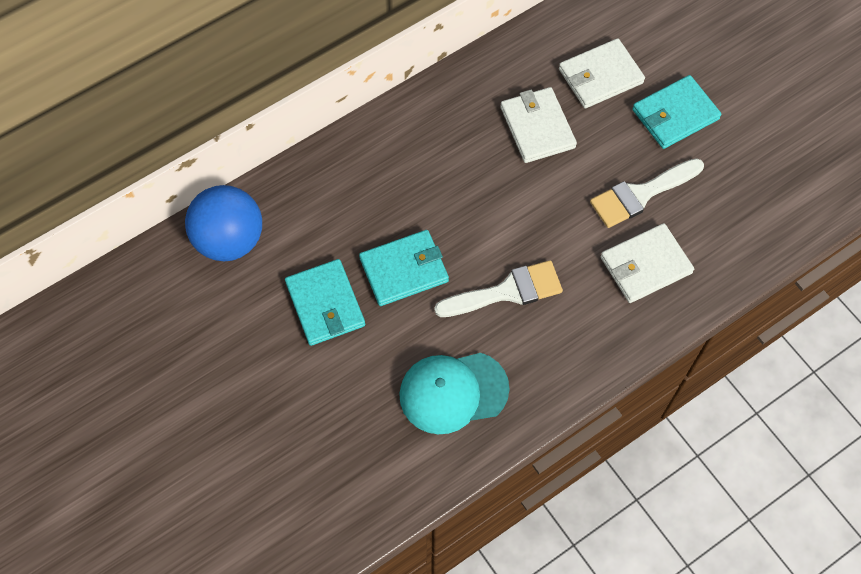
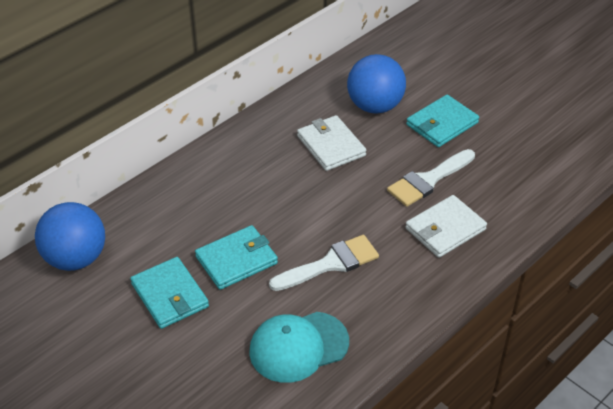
camera: 10 degrees left, 20 degrees down
white wallet [559,38,645,108] -> blue ball [347,54,406,114]

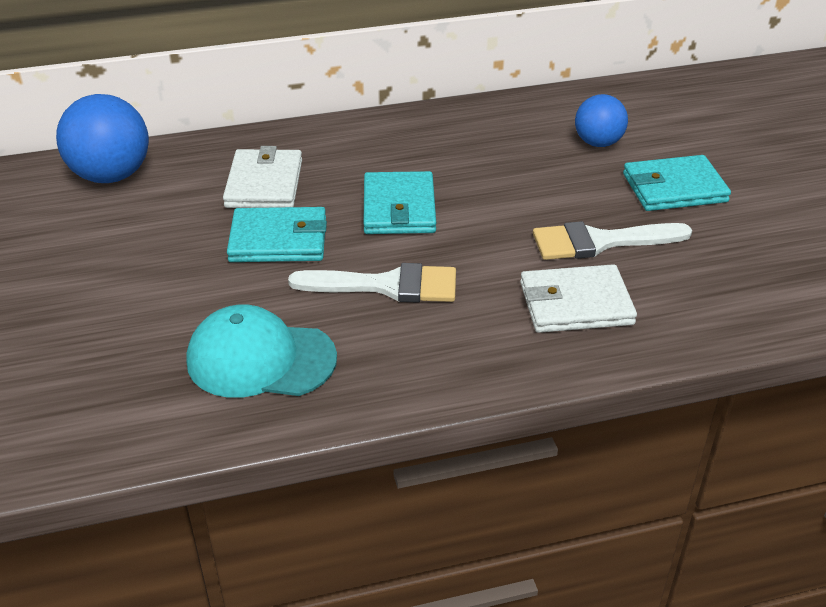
camera: 30 degrees right, 5 degrees down
turquoise wallet [130,257,209,329] -> turquoise wallet moved to [363,171,436,234]
white wallet [297,115,367,171] -> white wallet moved to [223,146,302,208]
blue ball [347,54,406,114] -> blue ball [575,94,628,147], size x0.62

